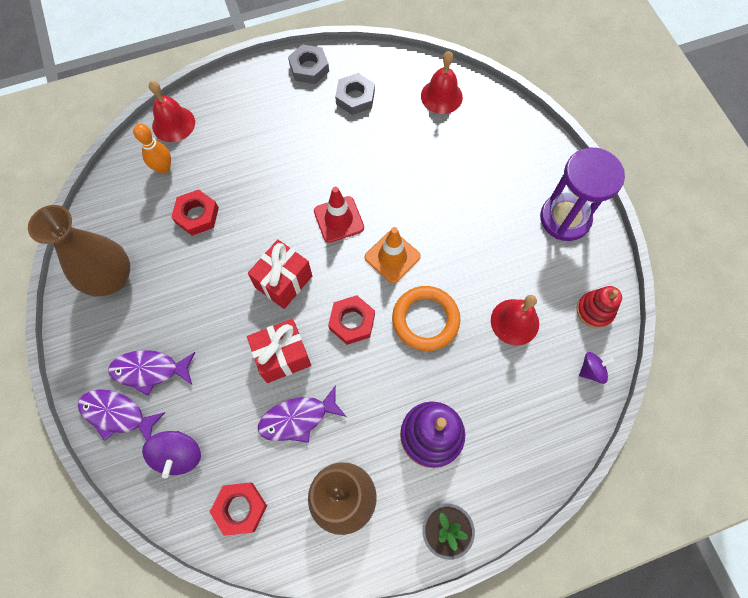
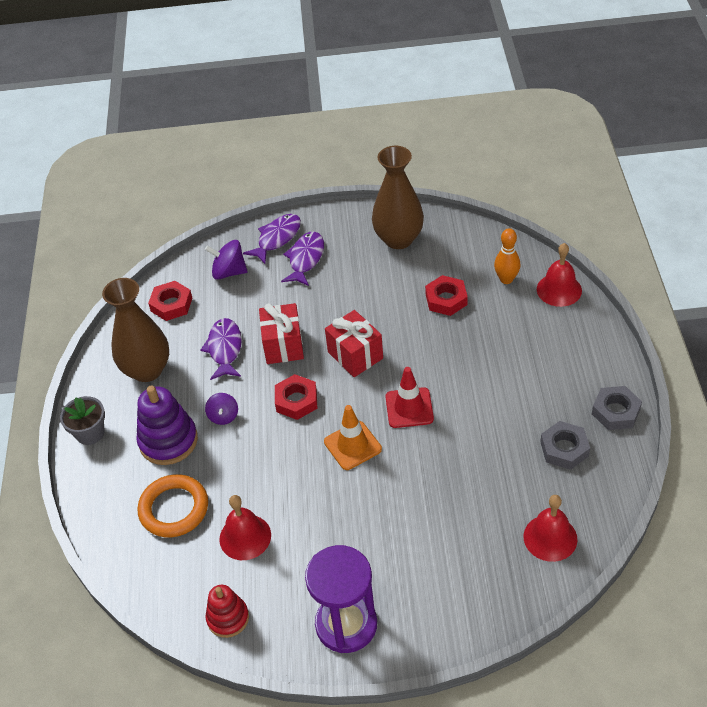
camera: 110 degrees right, 20 degrees down
orange ring [392,286,460,351] -> orange ring moved to [137,474,208,537]
purple spinning top [579,352,614,384] -> purple spinning top moved to [205,393,238,425]

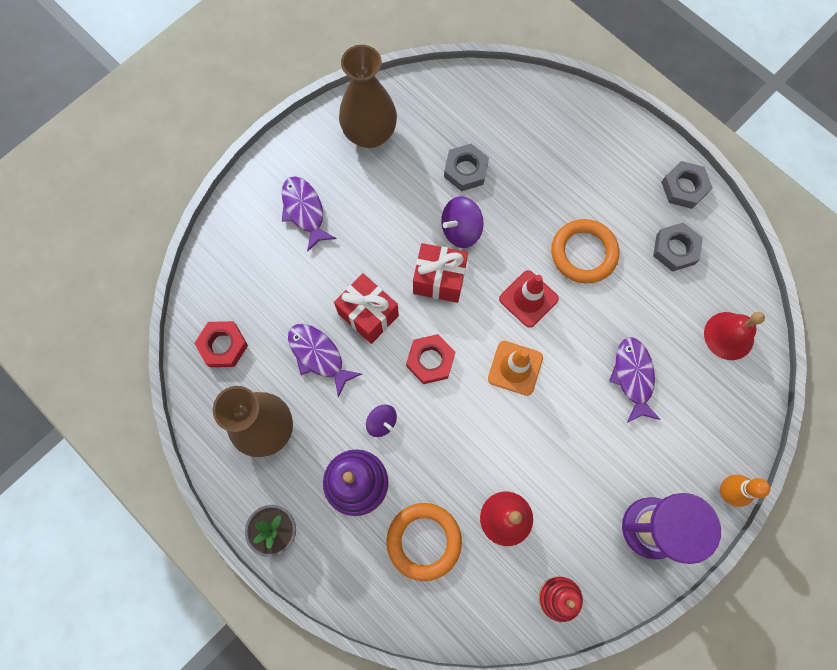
camera: 45 degrees left, 25 degrees up
purple spinning top [205,240,248,280] -> purple spinning top moved to [441,196,484,248]
purple fish [243,214,301,264] -> purple fish moved to [609,337,661,423]
red nut [425,275,468,316] -> grey nut [444,144,489,191]
orange bowling pin [494,228,521,284] -> orange bowling pin moved to [720,475,770,507]
red bell [537,243,582,307] -> none
none -> orange ring [551,219,619,283]

